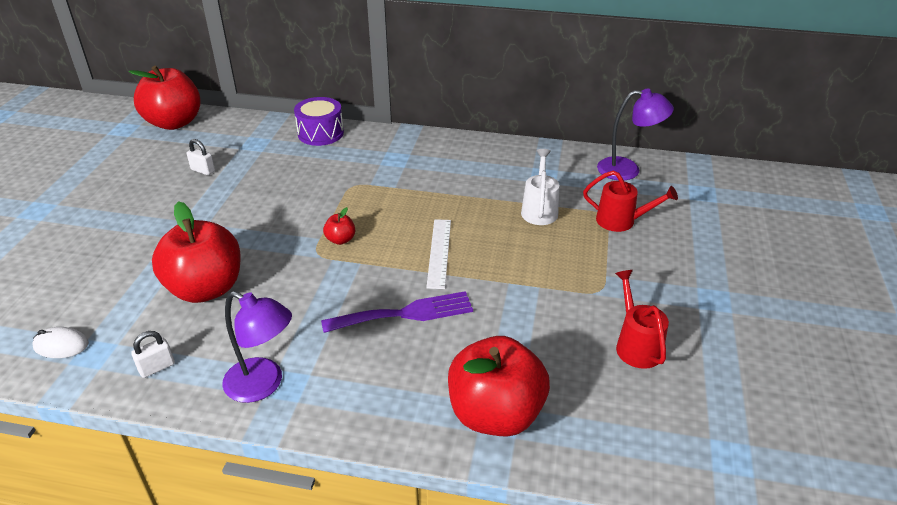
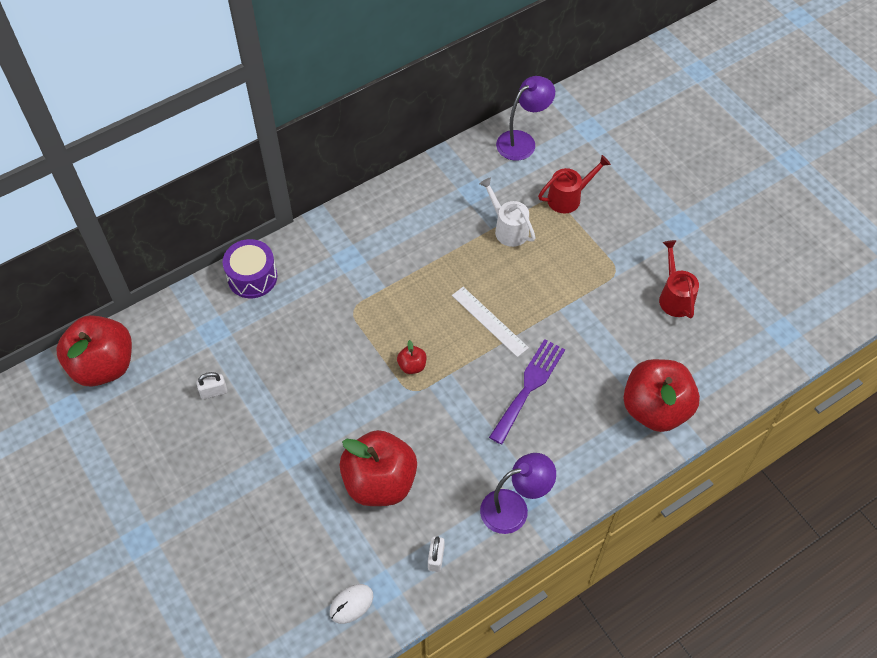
camera: 45 degrees left, 20 degrees up
red watering can [615,270,669,369] -> red watering can turned 45 degrees clockwise [659,240,699,319]

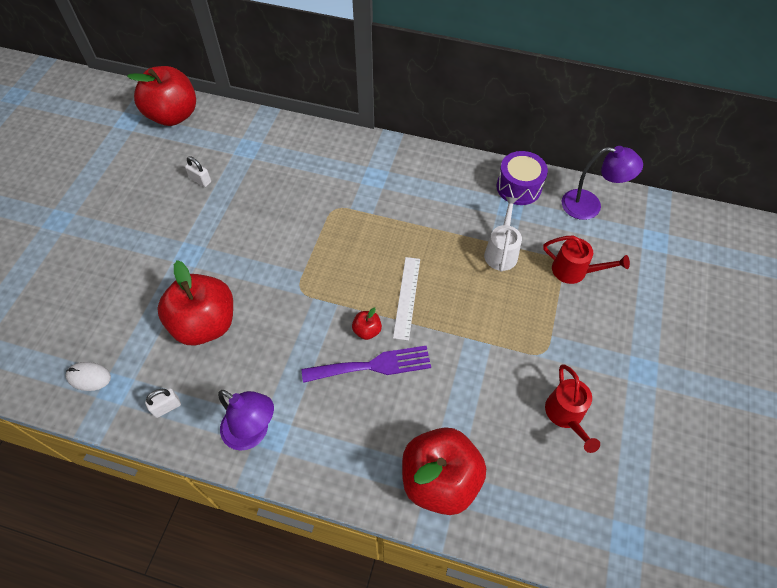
camera: 50 degrees right, 0 degrees up
purple drum [223,239,277,298] -> purple drum moved to [497,151,548,205]
red apple [397,340,426,374] -> red apple moved to [352,308,382,340]
red watering can [659,240,699,319] -> red watering can turned 135 degrees clockwise [545,365,600,453]

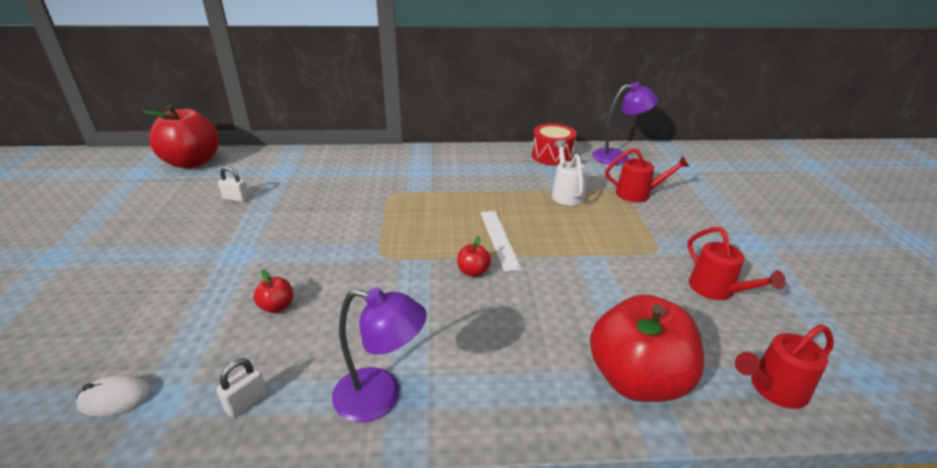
camera: 20 degrees left, 25 degrees down
red apple [157,260,233,345] -> red apple [253,270,293,313], size x0.41
purple fork [302,346,431,383] -> none
purple drum [497,151,548,205] -> red drum [532,123,577,166]
none -> red watering can [735,324,834,409]

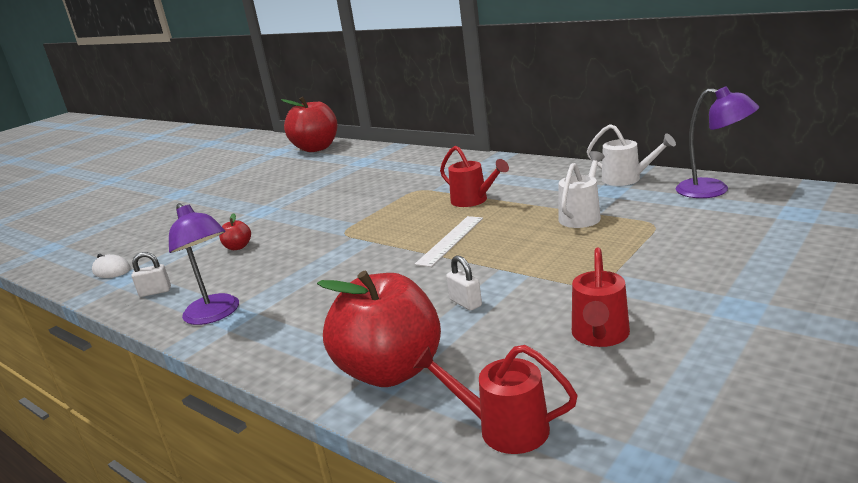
camera: 45 degrees right, 10 degrees down
white padlock [218,166,249,202] -> white padlock moved to [446,255,482,311]
red apple [457,236,491,277] -> none
red drum [532,123,577,166] -> white watering can [587,124,676,186]
red watering can [605,148,690,202] -> red watering can moved to [440,146,509,207]

